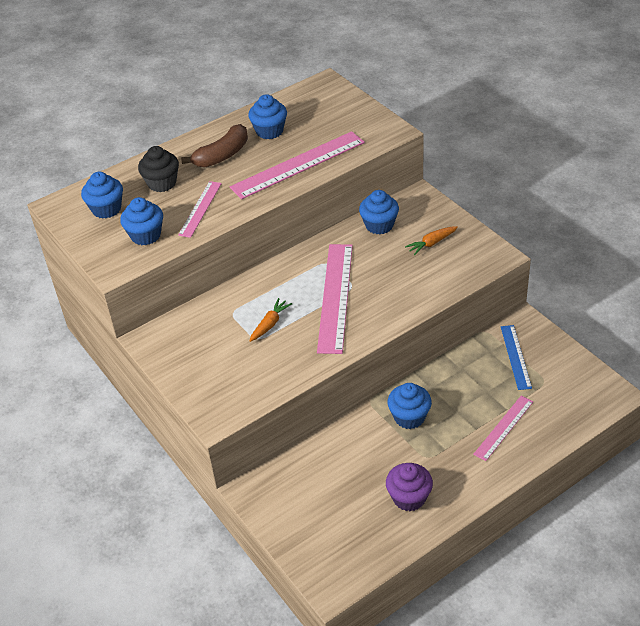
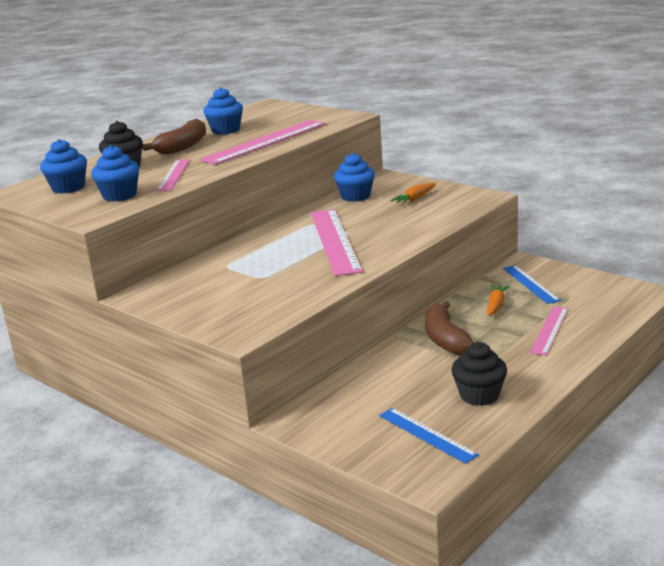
camera: 15 degrees left, 20 degrees down
orange carrot [249,298,292,342] -> orange carrot moved to [487,284,509,316]
purple cupcake [386,463,433,511] -> black cupcake [451,342,507,406]
blue cupcake [388,383,432,429] -> brown banana [425,301,474,355]
none -> blue ruler [379,408,479,464]

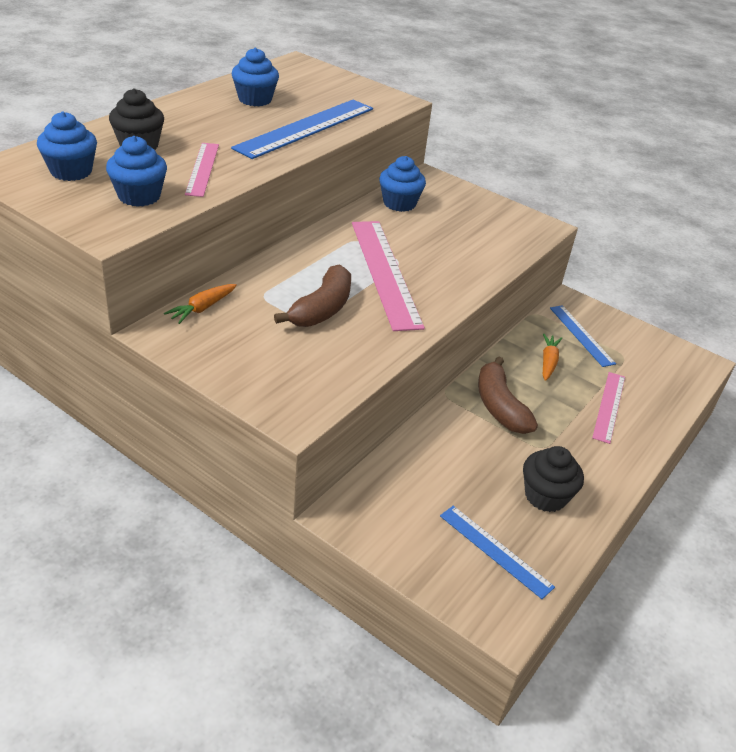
camera: 10 degrees left, 15 degrees up
brown banana [142,119,206,155] -> brown banana moved to [274,264,351,327]
pink ruler [200,120,326,165] -> blue ruler [231,100,373,159]
orange carrot [390,183,436,204] -> orange carrot moved to [164,284,237,324]

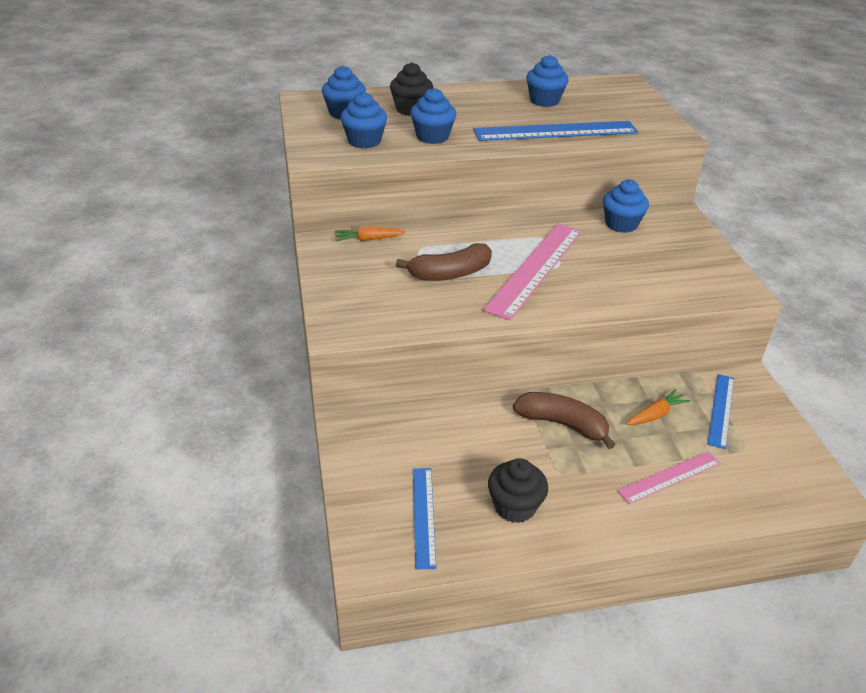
camera: 45 degrees right, 0 degrees up
pink ruler [185,143,219,197] -> blue cupcake [410,88,456,144]
brown banana [478,356,538,434] -> brown banana turned 90 degrees clockwise [513,392,616,449]

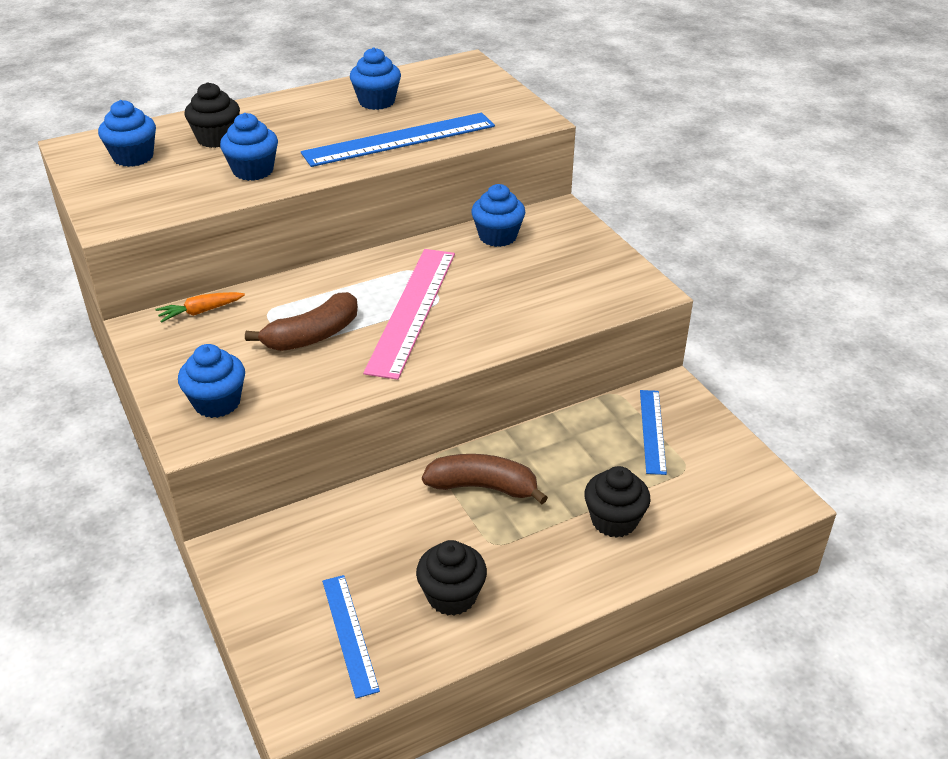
camera: 15 degrees left, 0 degrees up
blue cupcake [340,92,387,149] -> blue cupcake moved to [178,344,245,418]
pink ruler [617,451,721,504] -> black cupcake [584,466,651,538]
orange carrot [626,389,690,425] -> none

